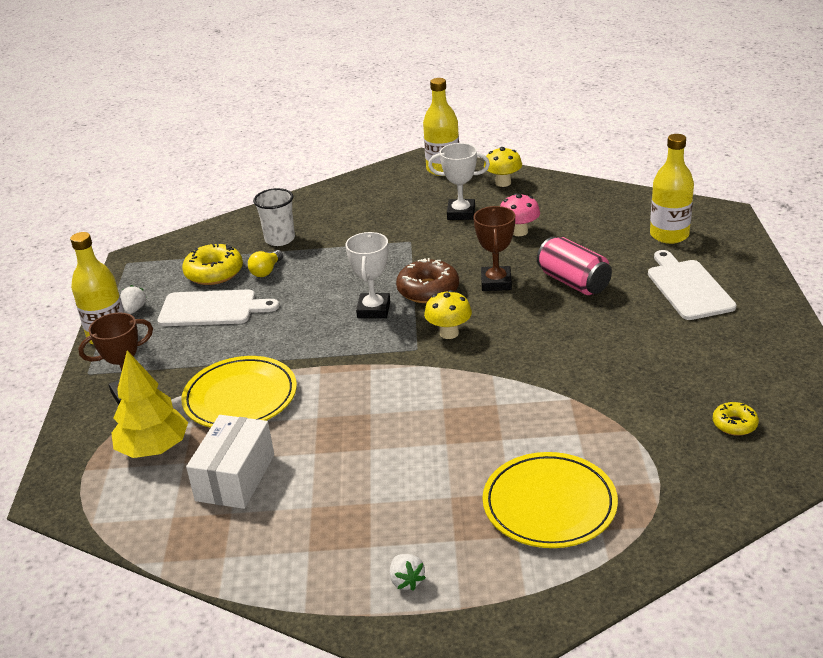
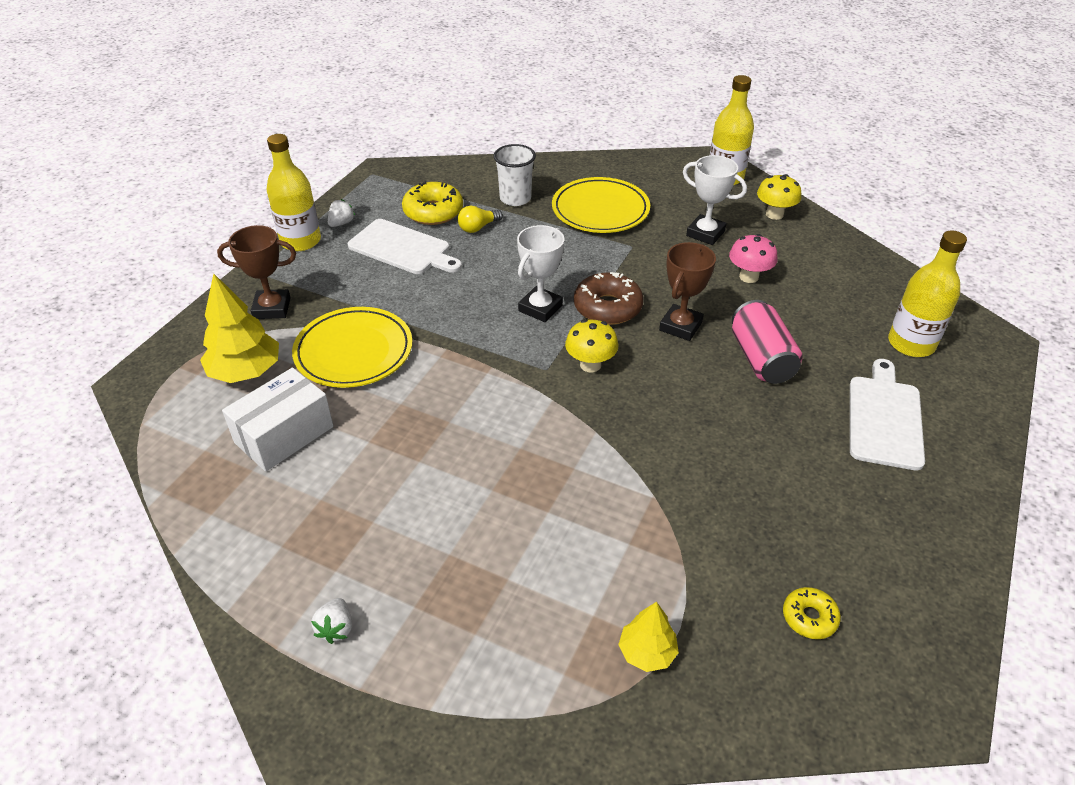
camera: 25 degrees right, 10 degrees up
yellow plate [482,452,618,548] -> yellow plate moved to [552,177,650,233]
none -> yellow tree [618,602,679,672]

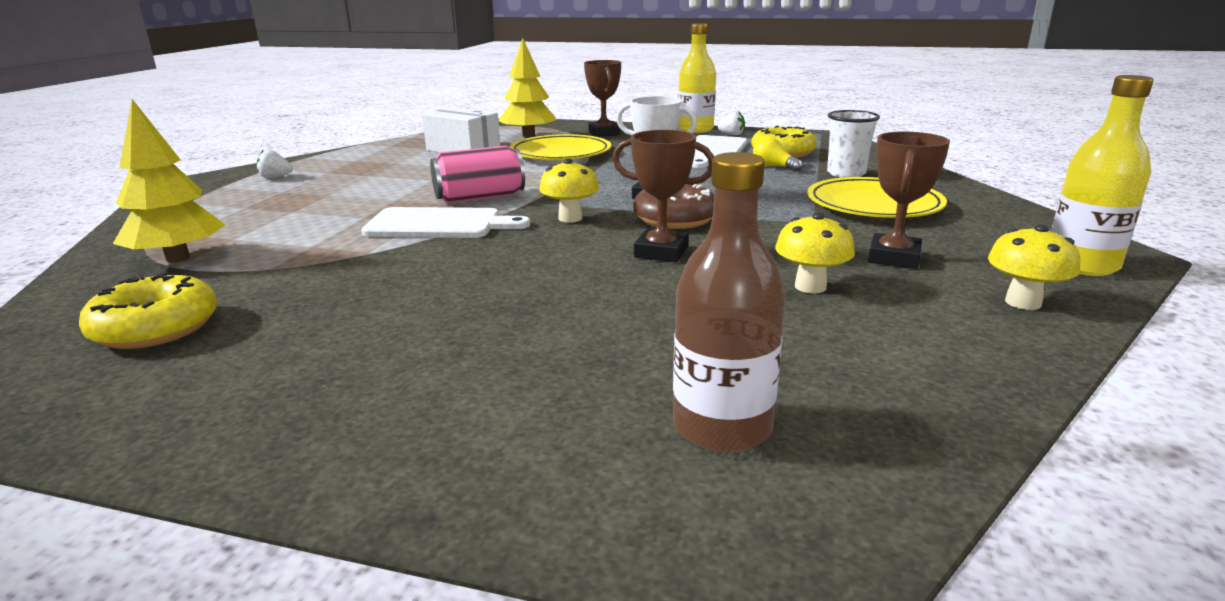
camera: 80 degrees right, 20 degrees down
yellow tree [618,602,679,672] -> yellow tree [113,99,225,263], size x1.71
white trophy [683,155,747,245] -> brown trophy [868,132,950,269]
pink mushroom [729,234,777,283] -> yellow mushroom [775,212,855,293]
pink can [732,300,803,384] -> pink can moved to [430,146,525,203]
yellow donut [783,587,841,639] -> yellow donut [79,272,218,349], size x1.74
white cutting board [850,359,925,471] -> white cutting board moved to [361,207,530,238]
yellow bottle [888,230,967,357] -> brown bottle [673,152,786,453]

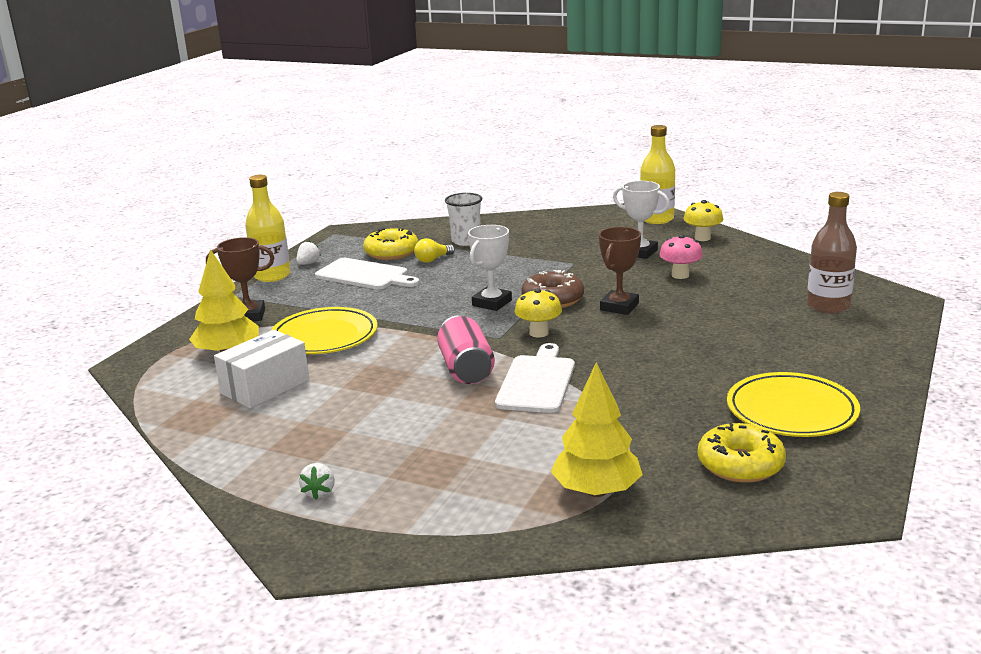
camera: 80 degrees left, 0 degrees up
yellow mushroom [775,212,855,293] -> pink mushroom [660,234,703,279]
yellow plate [807,177,947,218] -> yellow plate moved to [727,372,860,437]
brown trophy [868,132,950,269] -> white trophy [613,181,670,259]

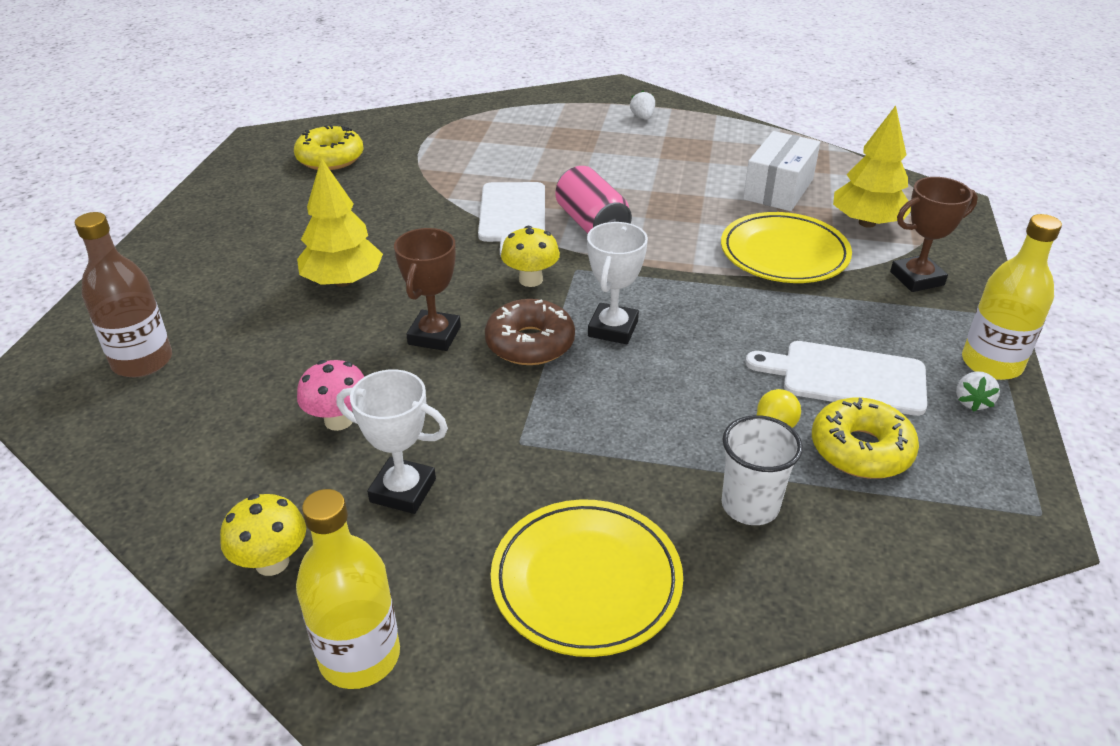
camera: 165 degrees right, 15 degrees up
yellow tree [551,362,643,497] -> yellow tree moved to [297,158,383,287]
yellow plate [727,372,860,437] -> yellow plate moved to [491,499,683,657]

